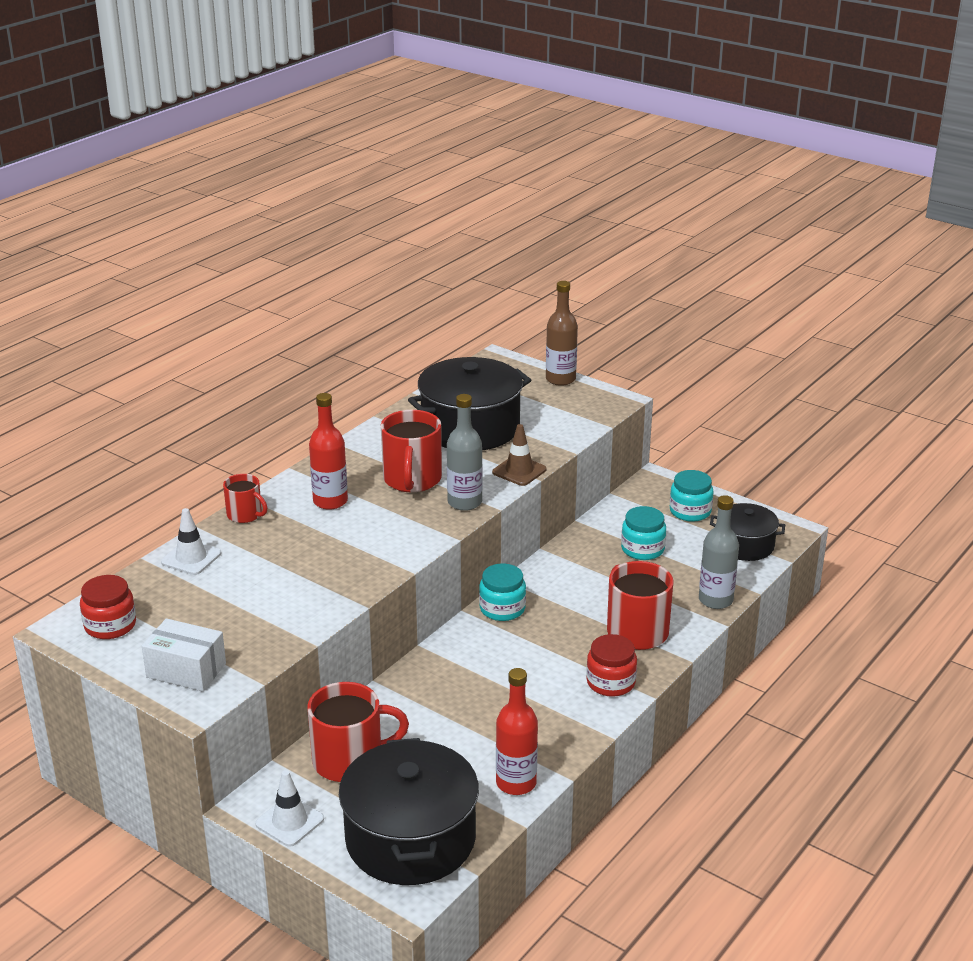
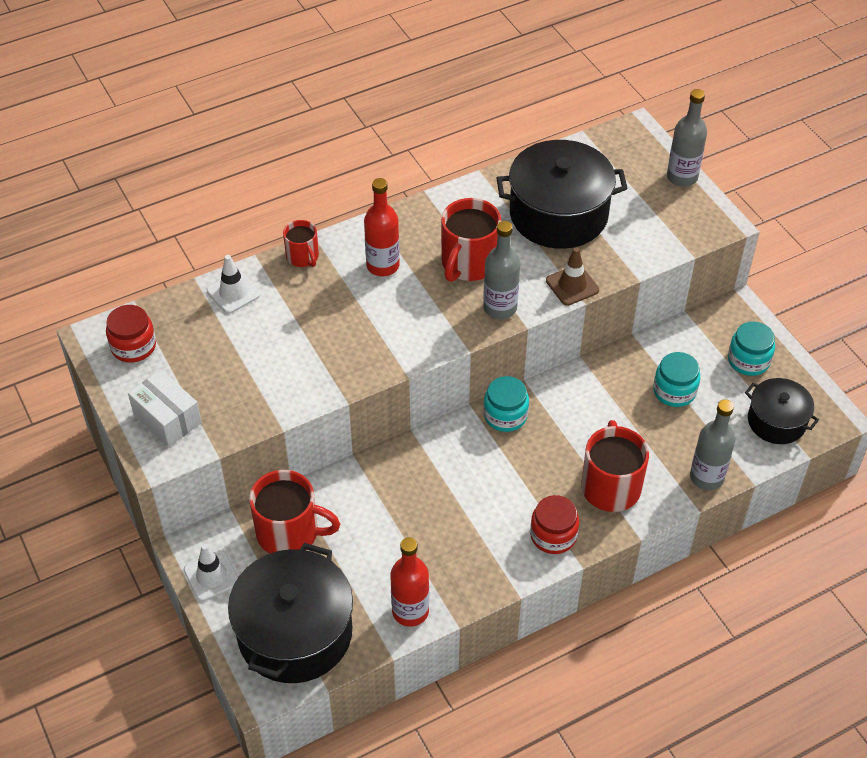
camera: 25 degrees right, 20 degrees up
brown bottle [546,281,578,386] -> grey bottle [667,89,707,187]

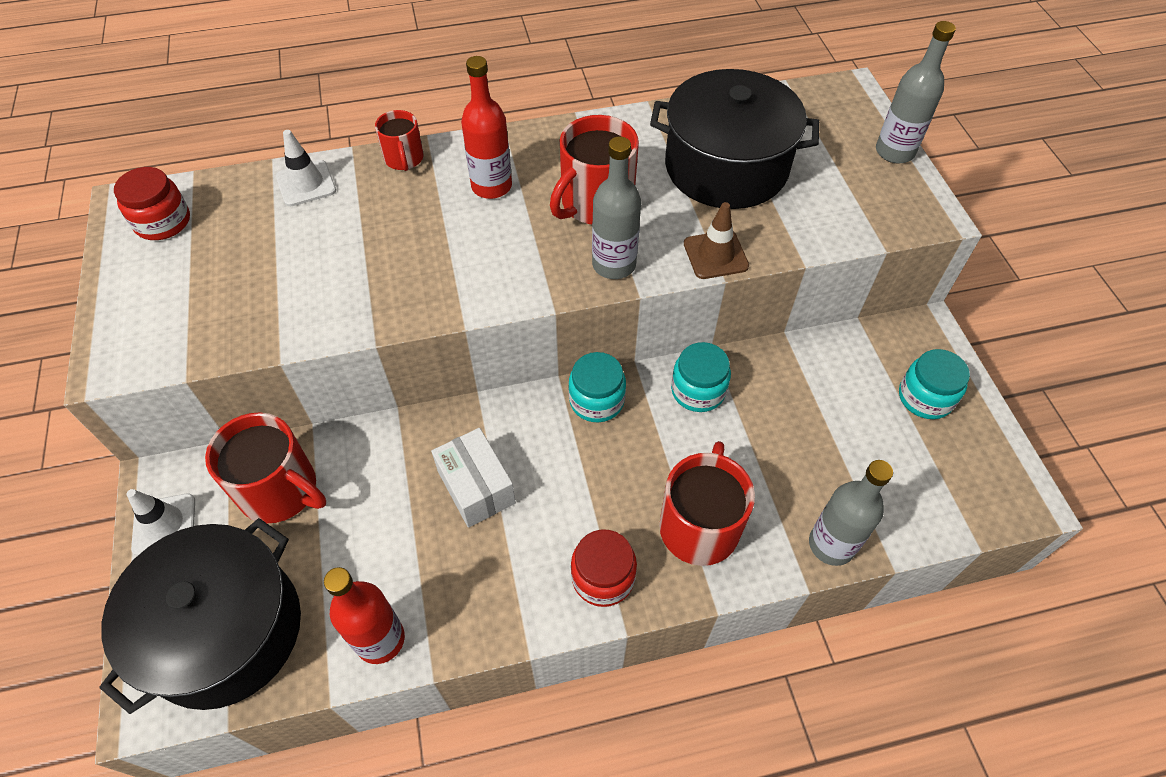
camera: 15 degrees right, 5 degrees up
white box [128,370,202,447] -> white box moved to [431,428,516,528]
turquoise jar [653,352,700,407] -> turquoise jar moved to [671,342,731,412]
black pot [745,378,819,444] -> none

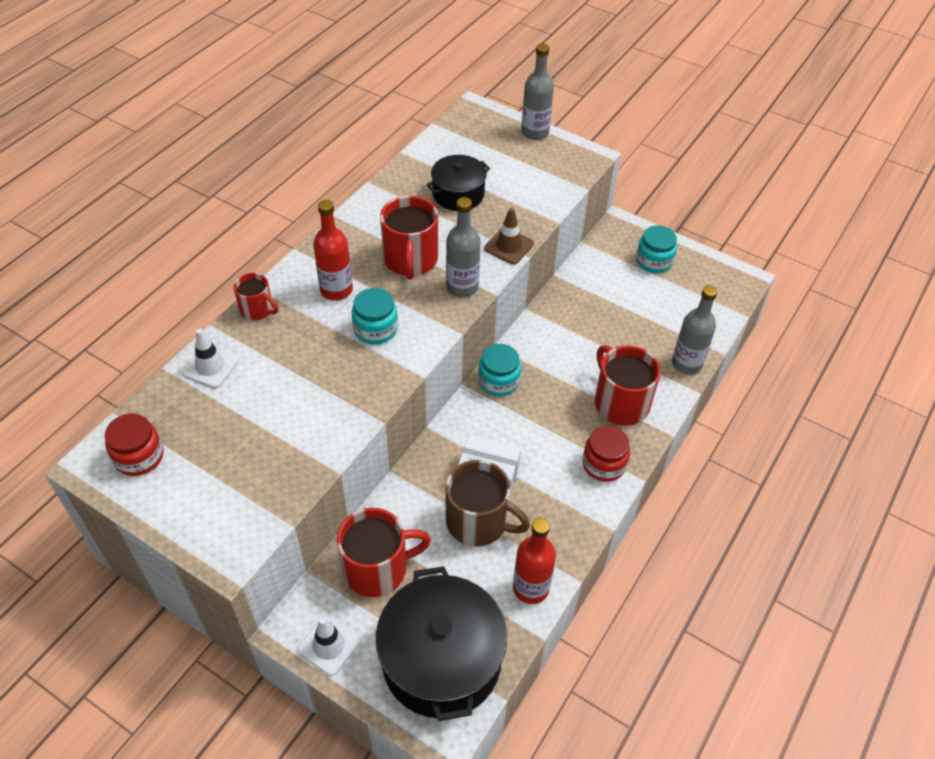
camera: 45 degrees left, 5 degrees down
black pot [650,69,819,209] -> black pot [427,155,490,211], size x0.57
turquoise jar [671,342,731,412] -> turquoise jar moved to [352,288,398,344]
none -> brown mug [445,460,530,547]

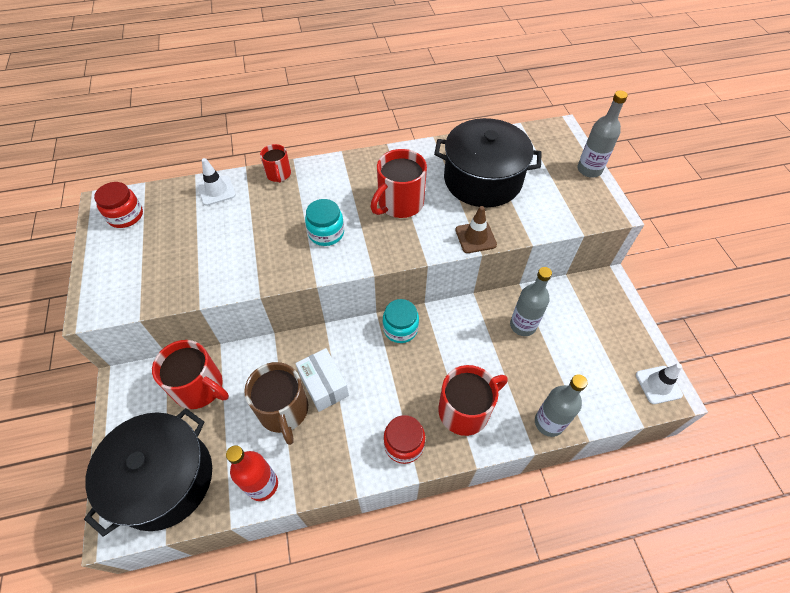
camera: 45 degrees right, 5 degrees up
white traffic cone [297,616,360,676] -> white traffic cone moved to [636,363,683,404]
red bottle [313,200,353,300] -> none
black pot [427,155,490,211] -> black pot [434,118,542,207], size x1.76
grey bottle [446,197,480,297] -> grey bottle moved to [510,267,552,336]
red mug [595,345,661,426] -> red mug turned 45 degrees clockwise [439,365,507,436]
turquoise jar [636,225,677,273] -> none

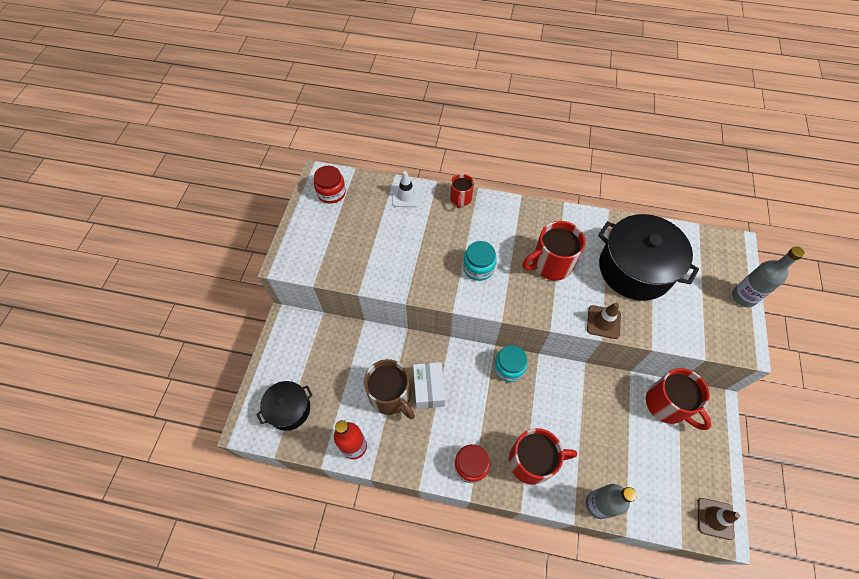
camera: 25 degrees right, 5 degrees up
black pot [84,408,212,537] -> black pot [256,381,312,431], size x0.57
red mug [152,340,229,409] -> red mug moved to [646,368,711,430]
brown mug [244,362,308,445] -> brown mug turned 45 degrees counterclockwise [364,359,415,419]
grey bottle [510,267,552,336] -> none
white traffic cone [636,363,683,404] -> brown traffic cone [698,498,740,540]

